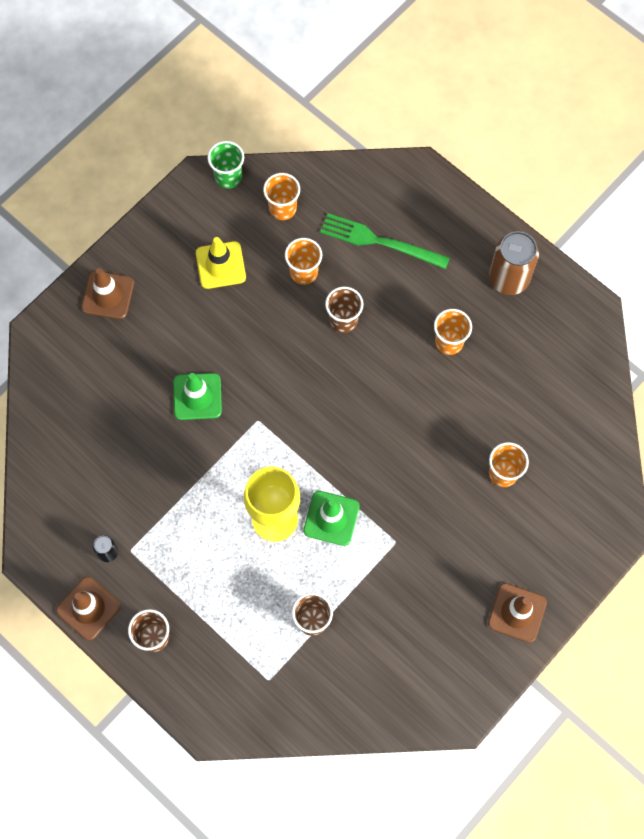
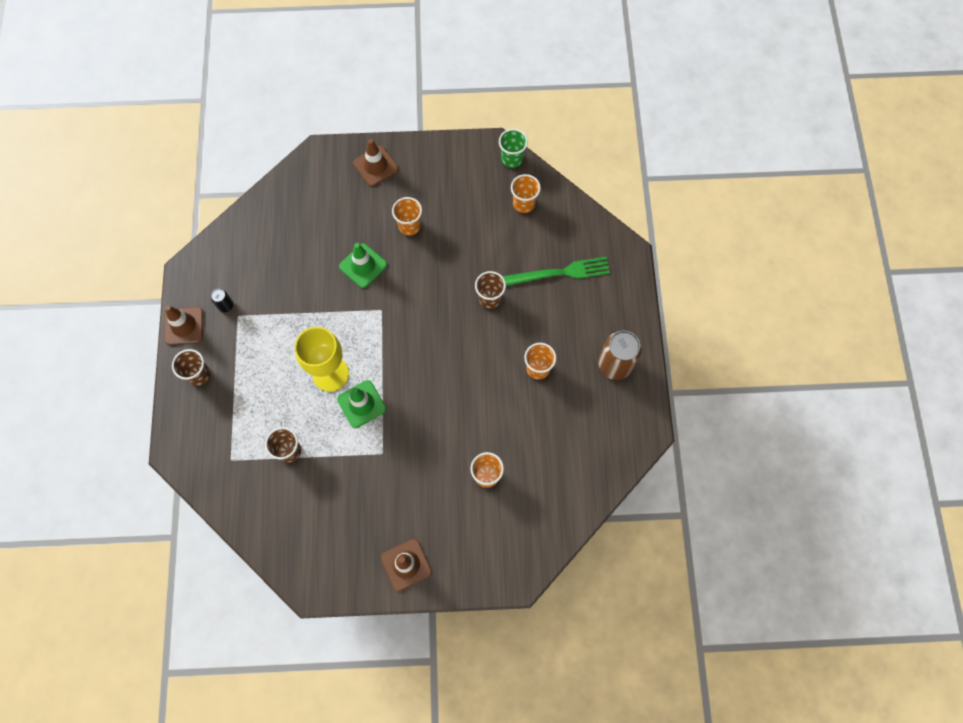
camera: 45 degrees right, 0 degrees up
yellow traffic cone [196,237,246,289] -> none
orange cup [285,238,322,285] -> orange cup moved to [392,197,422,236]
green fork [320,213,450,269] -> green fork turned 105 degrees clockwise [502,257,610,286]

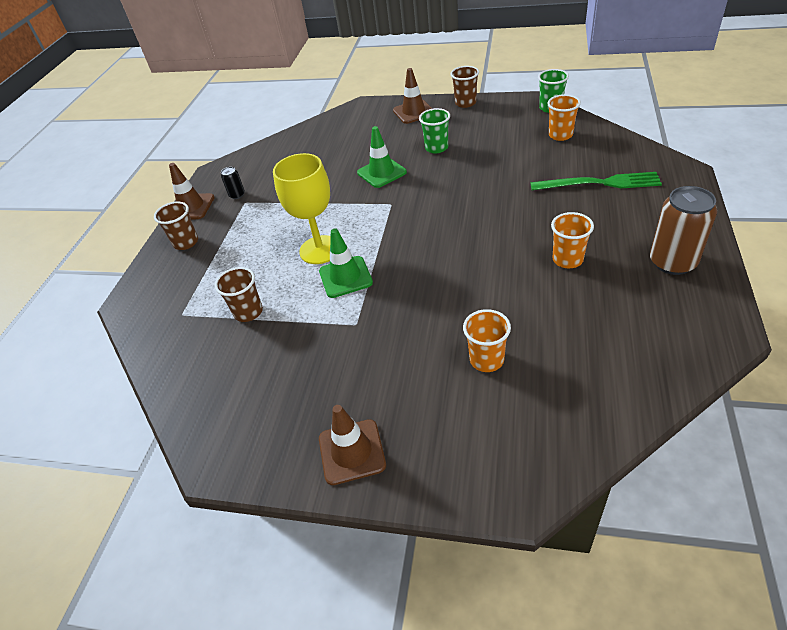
camera: 20 degrees right, 25 degrees down
orange cup [392,197,422,236] -> green cup [419,108,450,154]
brown cup [475,271,506,309] -> brown cup moved to [450,66,479,108]

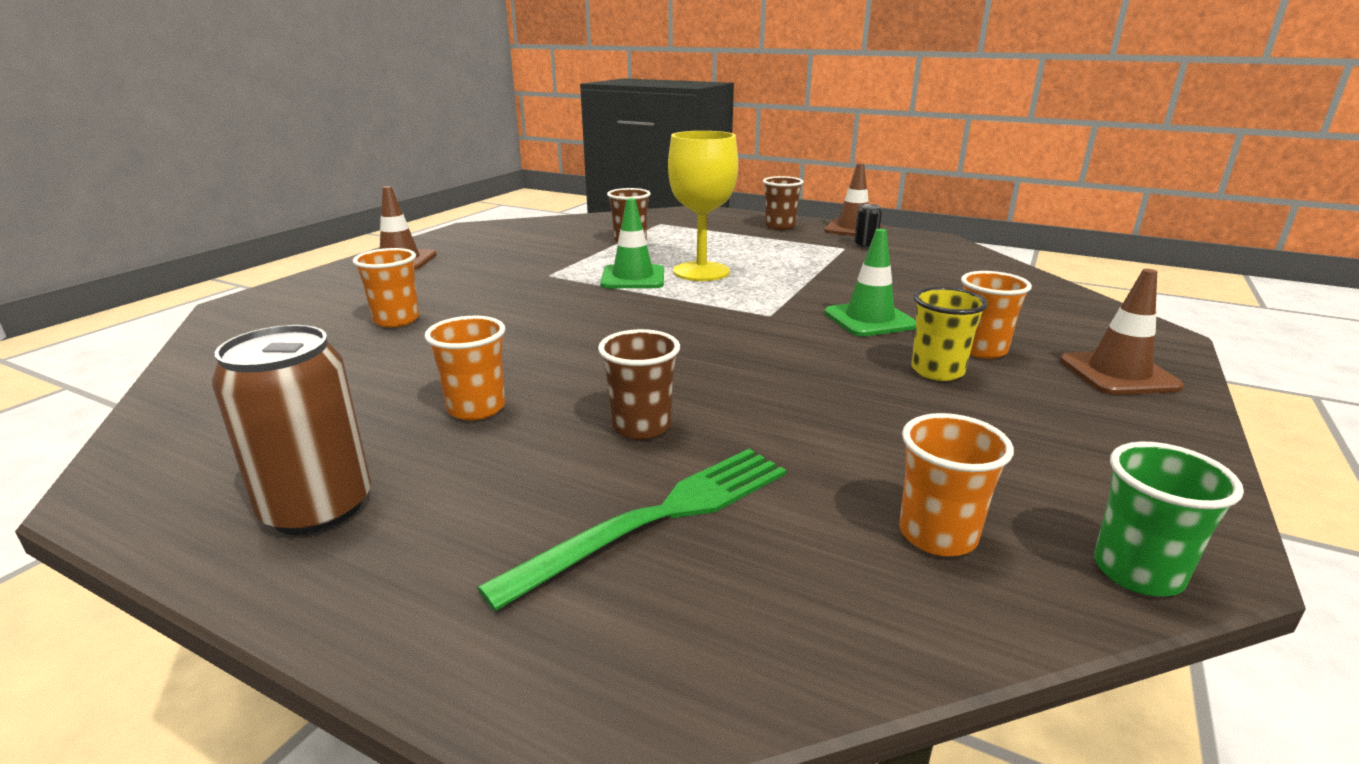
camera: 100 degrees right, 20 degrees down
green cup [419,108,450,154] -> yellow cup [911,287,988,381]
brown cup [450,66,479,108] -> brown cup moved to [598,329,680,439]
green fork [531,172,662,190] -> green fork turned 150 degrees counterclockwise [477,449,786,611]
none -> orange cup [961,271,1032,359]

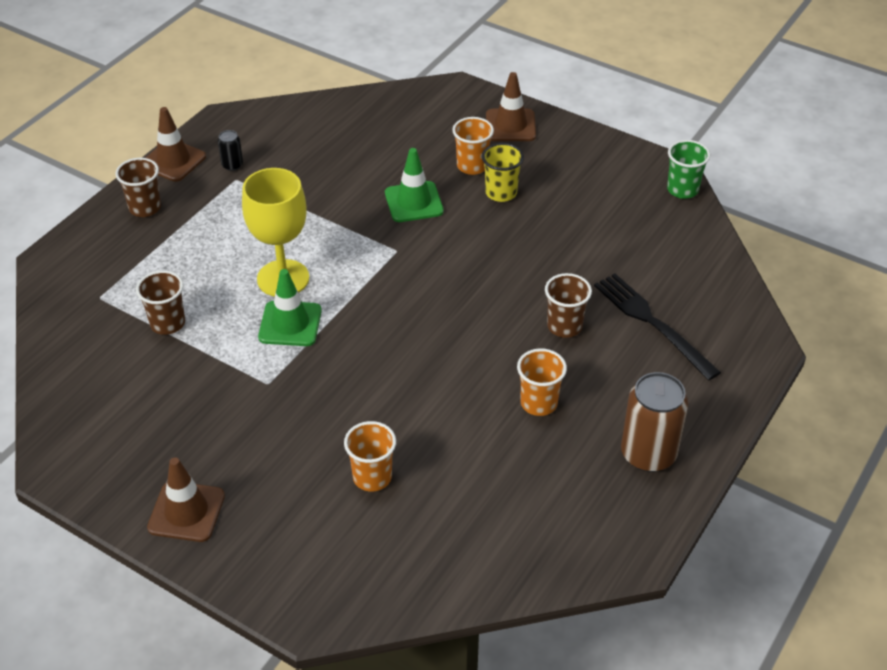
camera: 85 degrees left, 20 degrees up
green fork [477,449,786,611] -> black fork [594,274,721,380]
orange cup [899,413,1014,556] -> none

